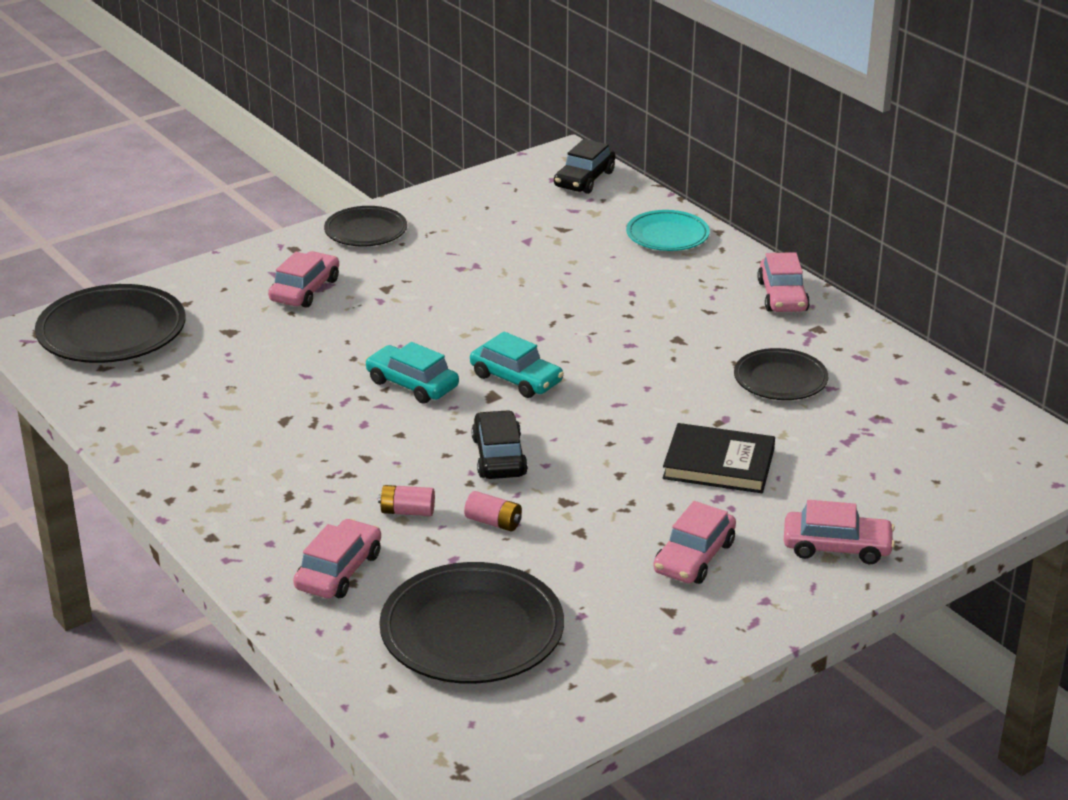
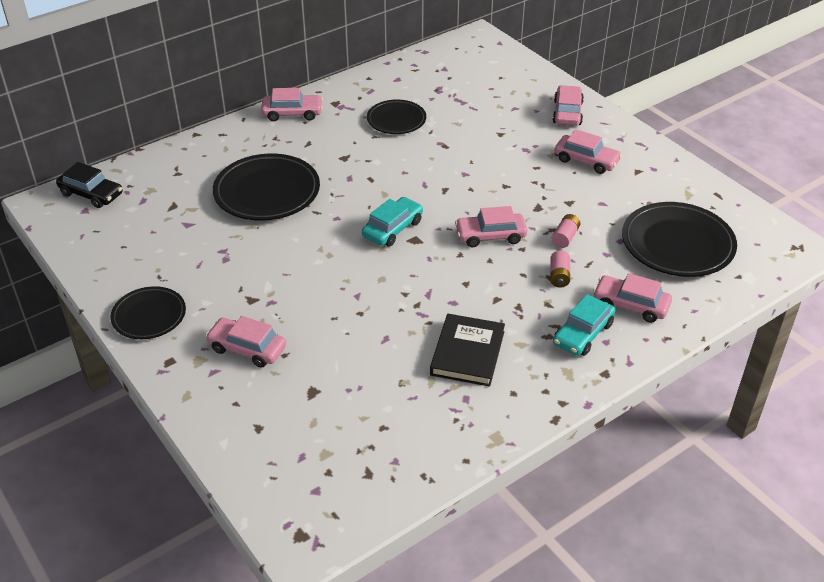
camera: 90 degrees left, 10 degrees up
black plate [35,284,186,363] -> black plate moved to [213,153,320,221]
turquoise car [365,342,459,404] -> turquoise car moved to [553,294,616,356]
black car [471,410,528,479] -> pink car [455,206,527,247]
turquoise plate [626,210,710,251] -> none
black book [663,423,775,493] -> black book moved to [430,314,505,387]

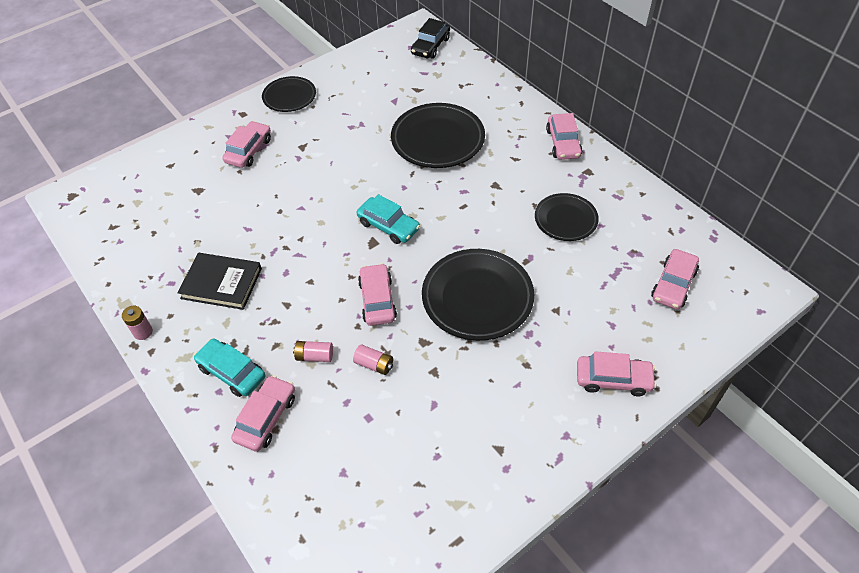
camera: 90 degrees right, 10 degrees up
pink car [554,129,622,174] -> pink car moved to [651,249,699,309]
black plate [622,202,737,277] -> black plate moved to [422,249,534,341]
none -> pink battery [122,306,153,340]

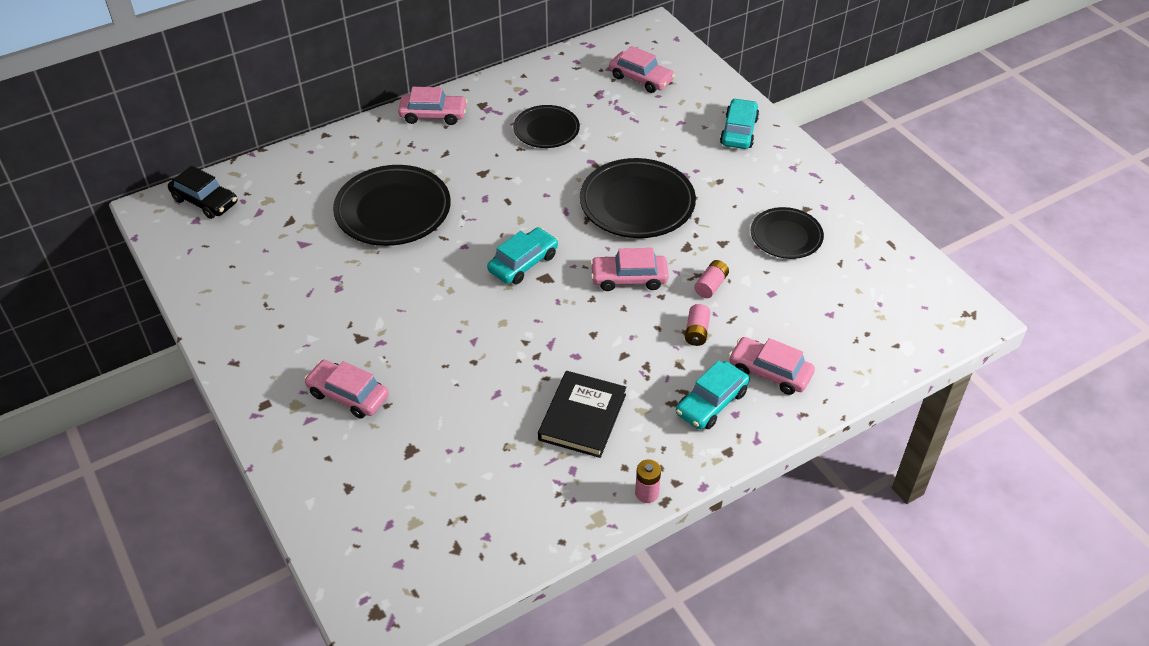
camera: 85 degrees left, 5 degrees down
black plate [262,76,316,112] -> black plate moved to [751,207,824,259]
pink car [577,351,656,396] -> turquoise car [720,98,759,149]

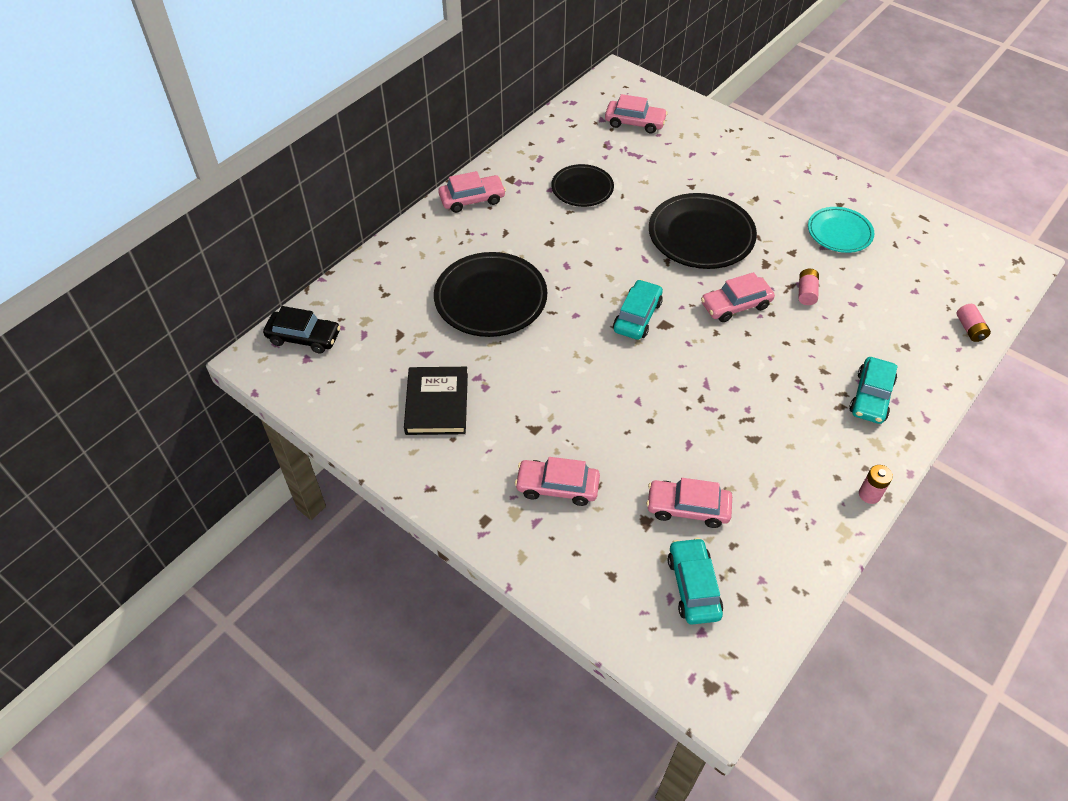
camera: 20 degrees left, 5 degrees up
black book [538,371,626,458] -> black book moved to [404,367,468,435]
pink battery [685,304,711,346] -> pink battery moved to [957,304,991,342]
turquoise car [720,98,759,149] -> turquoise car moved to [668,538,723,625]
pink car [729,337,815,395] -> pink car moved to [646,478,732,528]
black plate [751,207,824,259] -> turquoise plate [808,207,874,253]

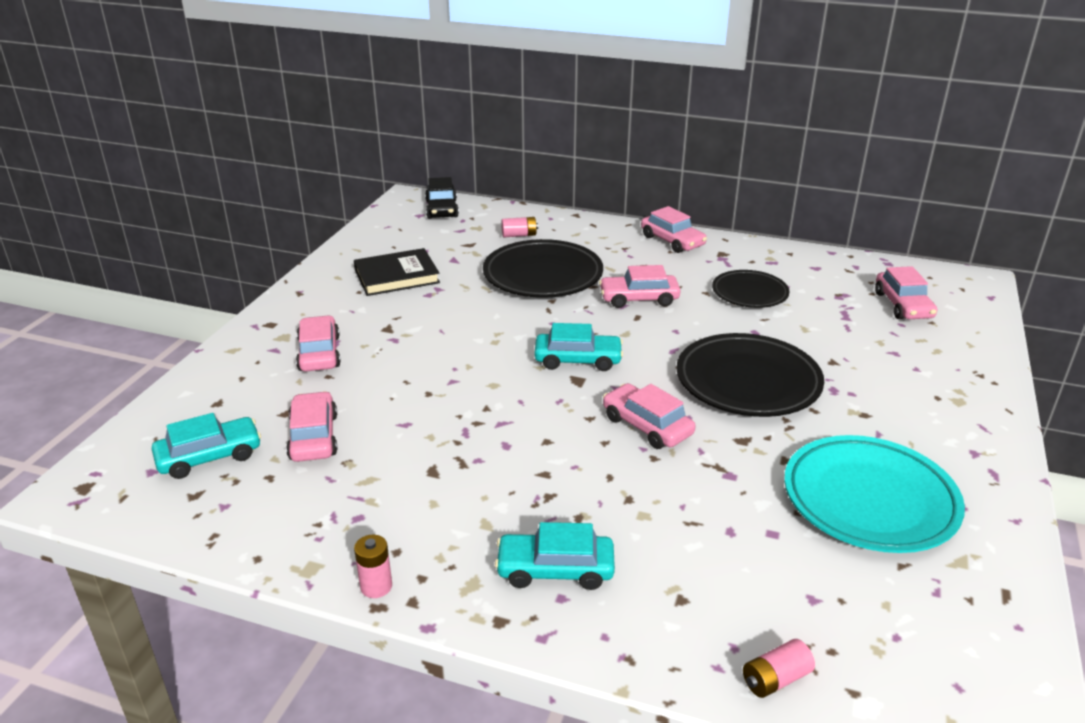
camera: 70 degrees right, 20 degrees down
pink battery [798,269,819,305] -> pink battery moved to [501,217,538,237]
turquoise plate [808,207,874,253] -> turquoise plate [784,435,965,553], size x1.64
none -> pink car [599,265,681,308]

